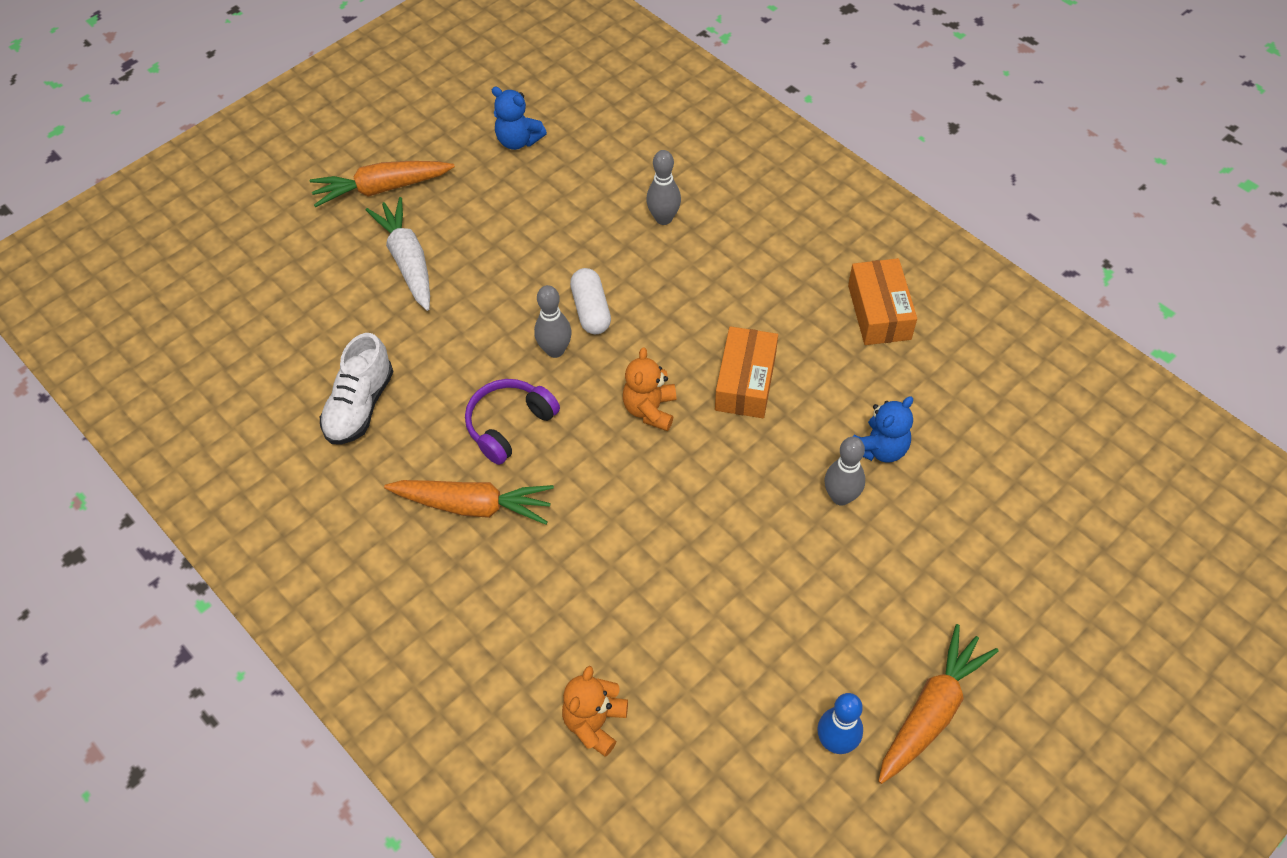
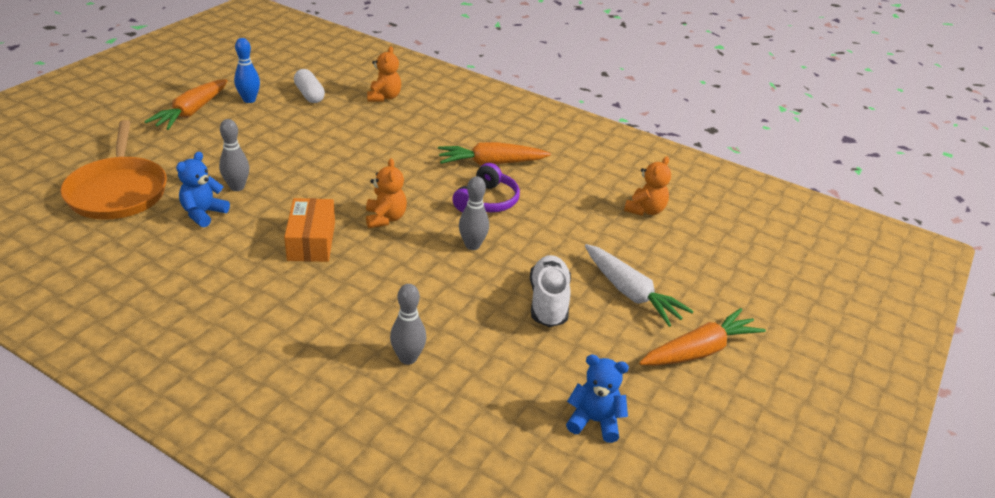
camera: 160 degrees right, 20 degrees down
white shoe [320,333,394,444] -> white shoe moved to [530,255,571,327]
white capsule [570,268,611,334] -> white capsule moved to [294,69,325,103]
orange box [848,258,917,345] -> none
none -> orange pan [60,120,167,220]
none -> orange teddy bear [624,156,671,216]

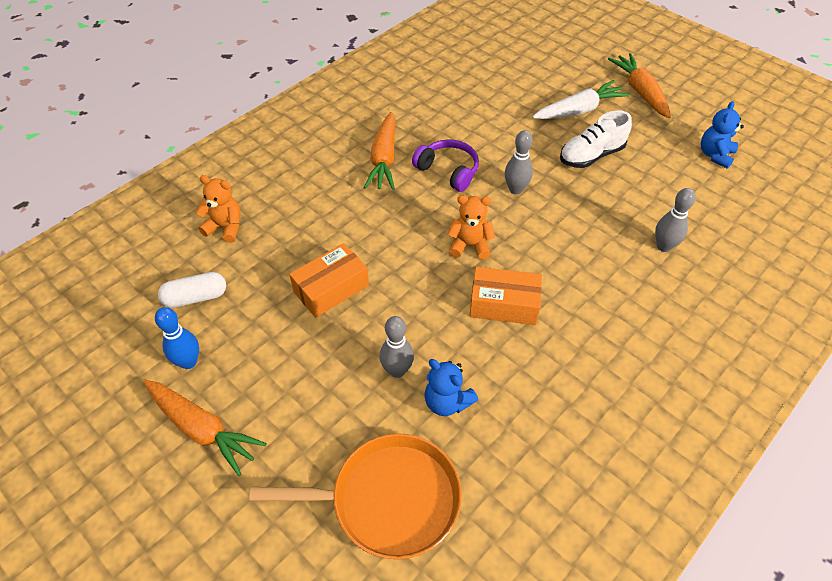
camera: 75 degrees left, 15 degrees up
white shoe [530,255,571,327] -> white shoe turned 45 degrees counterclockwise [560,110,632,168]
orange teddy bear [624,156,671,216] -> none
none -> orange box [289,243,369,318]

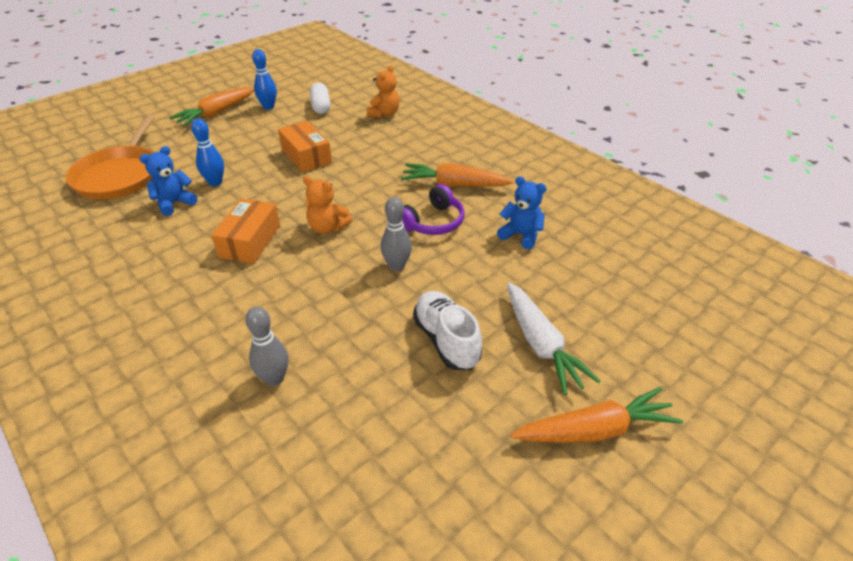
camera: 95 degrees right, 10 degrees down
grey bowling pin [379,316,414,378] -> blue bowling pin [191,118,224,186]
orange teddy bear [447,195,495,260] -> orange teddy bear turned 105 degrees clockwise [303,176,352,234]
blue teddy bear [701,101,744,169] -> blue teddy bear moved to [497,176,547,249]

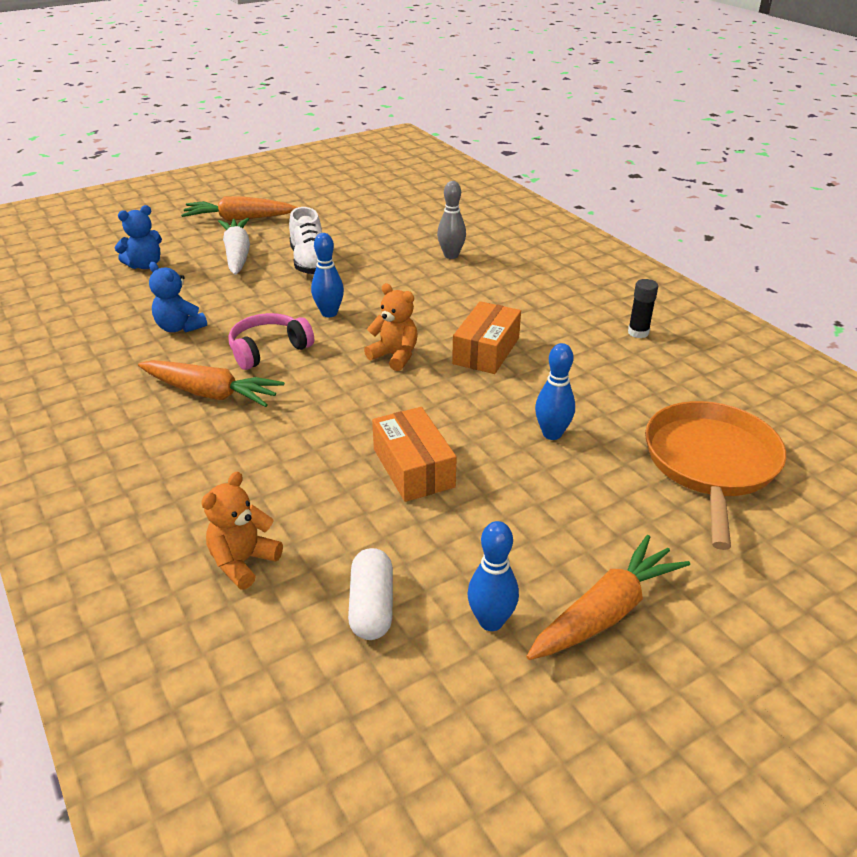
camera: 170 degrees left, 5 degrees down
blue teddy bear [140,146,197,216] -> blue teddy bear moved to [115,205,162,269]
grey bowling pin [381,197,412,271] -> blue bowling pin [311,233,344,317]
purple headphones [402,184,465,235] -> pink headphones [228,313,314,370]
none -> black glue stick [628,279,658,338]

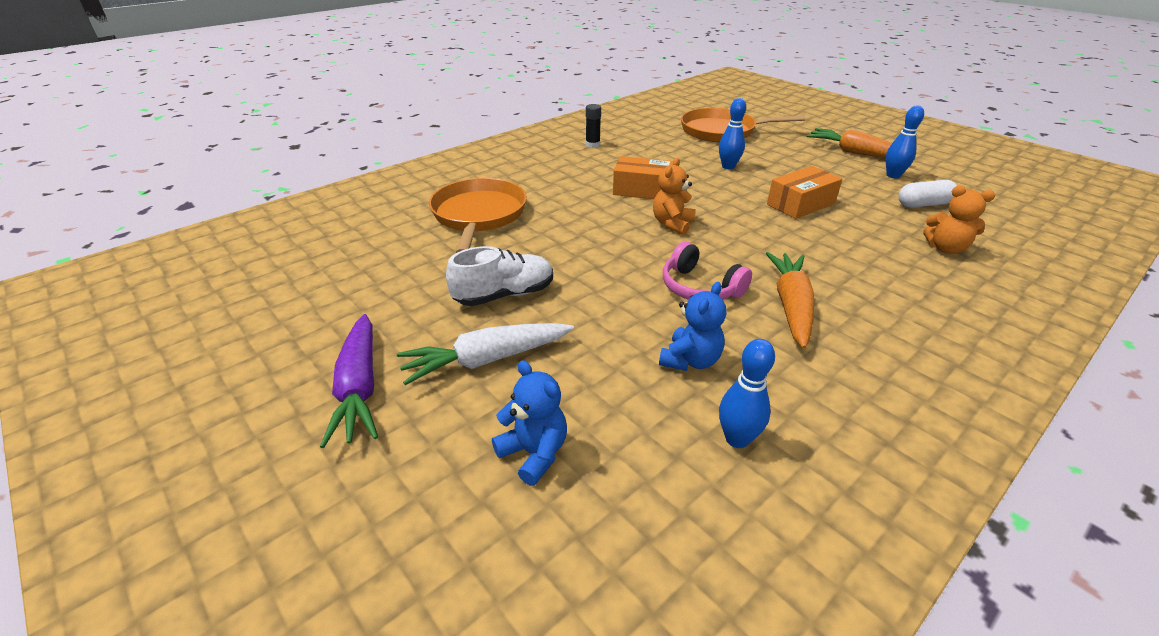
camera: 100 degrees left, 0 degrees up
orange carrot [181,196,298,221] -> purple carrot [320,314,378,448]
blue bowling pin [311,233,344,317] -> blue bowling pin moved to [719,339,775,448]
grey bowling pin [437,181,466,259] -> orange pan [429,178,527,253]

